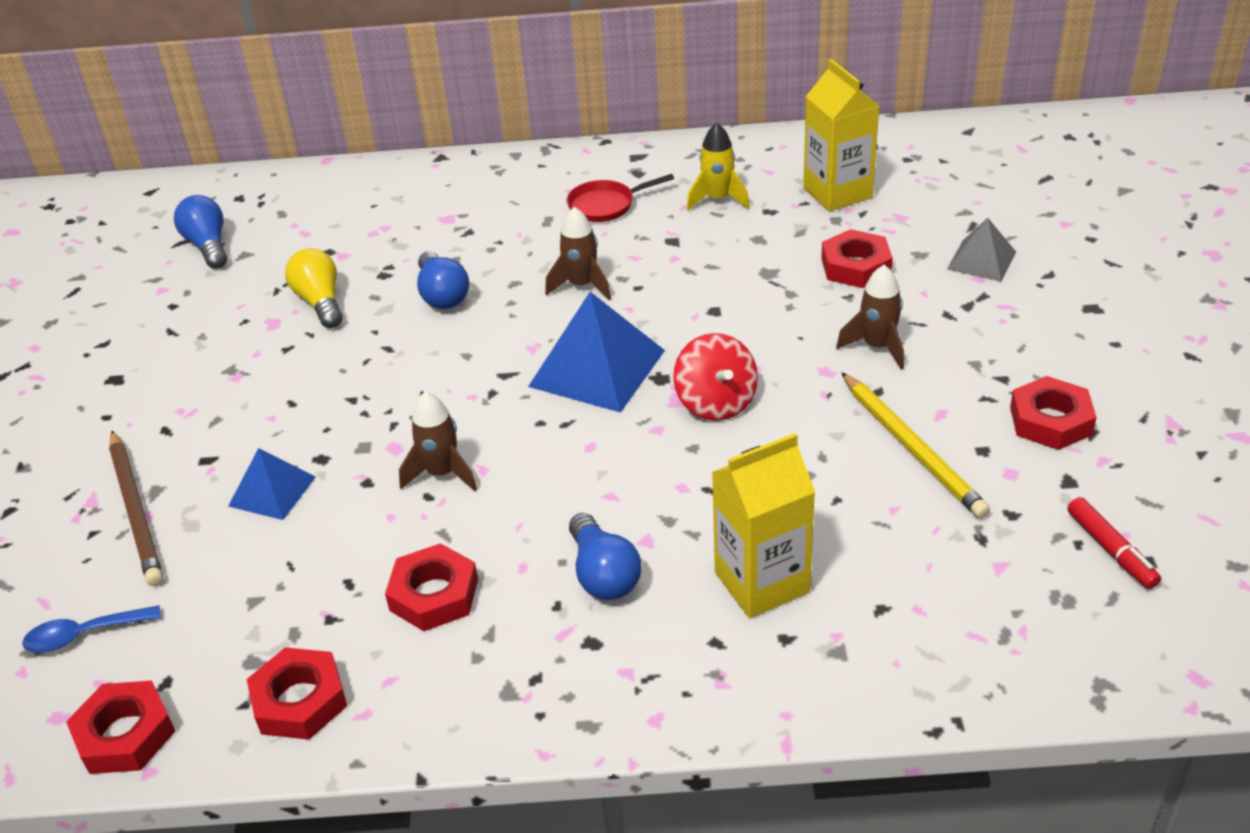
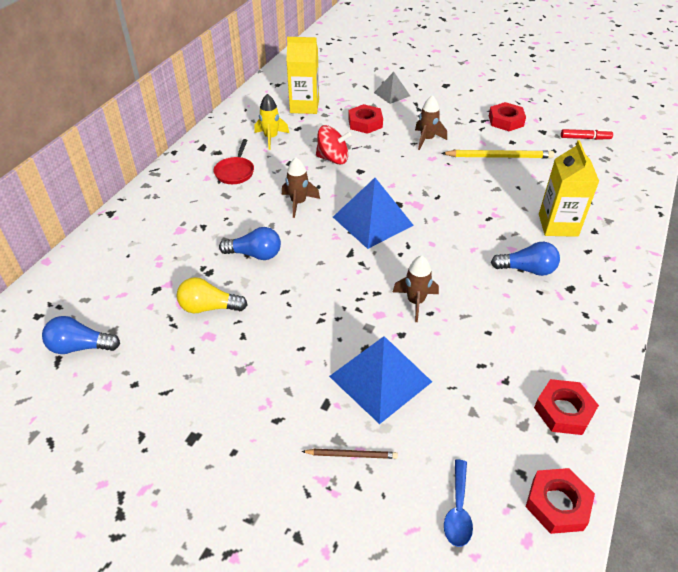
camera: 65 degrees left, 5 degrees up
brown pencil [109,431,163,586] -> brown pencil [301,449,398,459], size x0.55
blue pyramid [228,448,316,520] -> blue pyramid [329,336,432,424], size x1.74
red nut [385,543,478,631] -> none
red spinning top [673,333,758,421] -> red spinning top moved to [316,125,352,164]

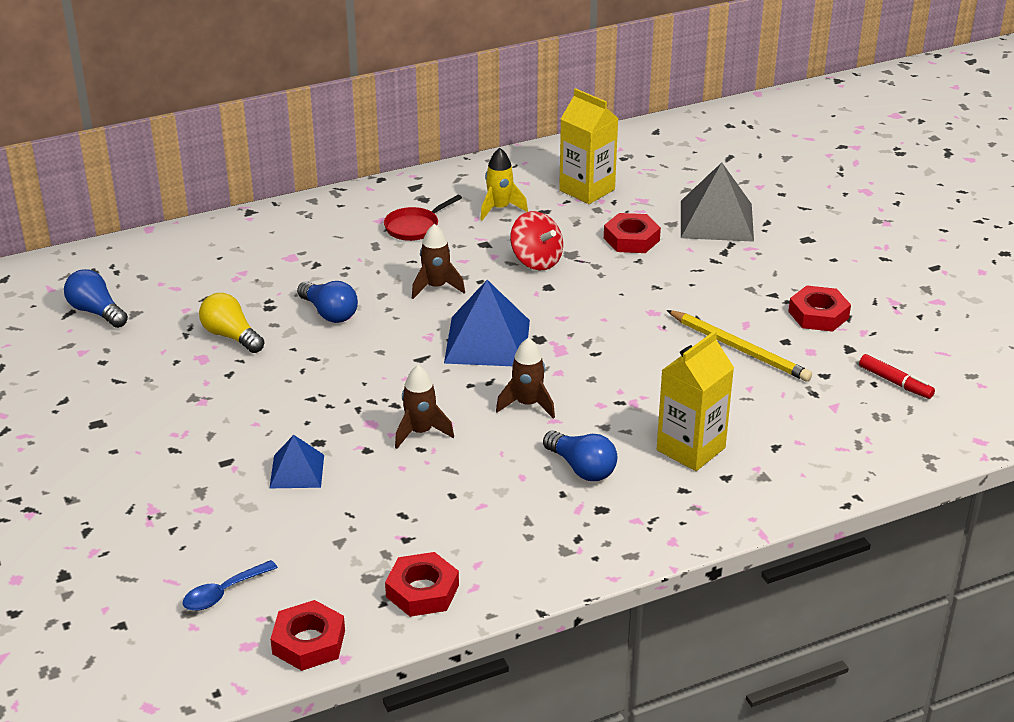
camera: 40 degrees right, 10 degrees down
brown pencil [301,449,398,459] -> none
blue pyramid [329,336,432,424] -> blue pyramid [270,435,324,488], size x0.57
grey pyramid [374,72,410,104] -> grey pyramid [681,163,754,242], size x1.74
brown rocket [415,95,447,150] -> brown rocket moved to [496,338,555,419]

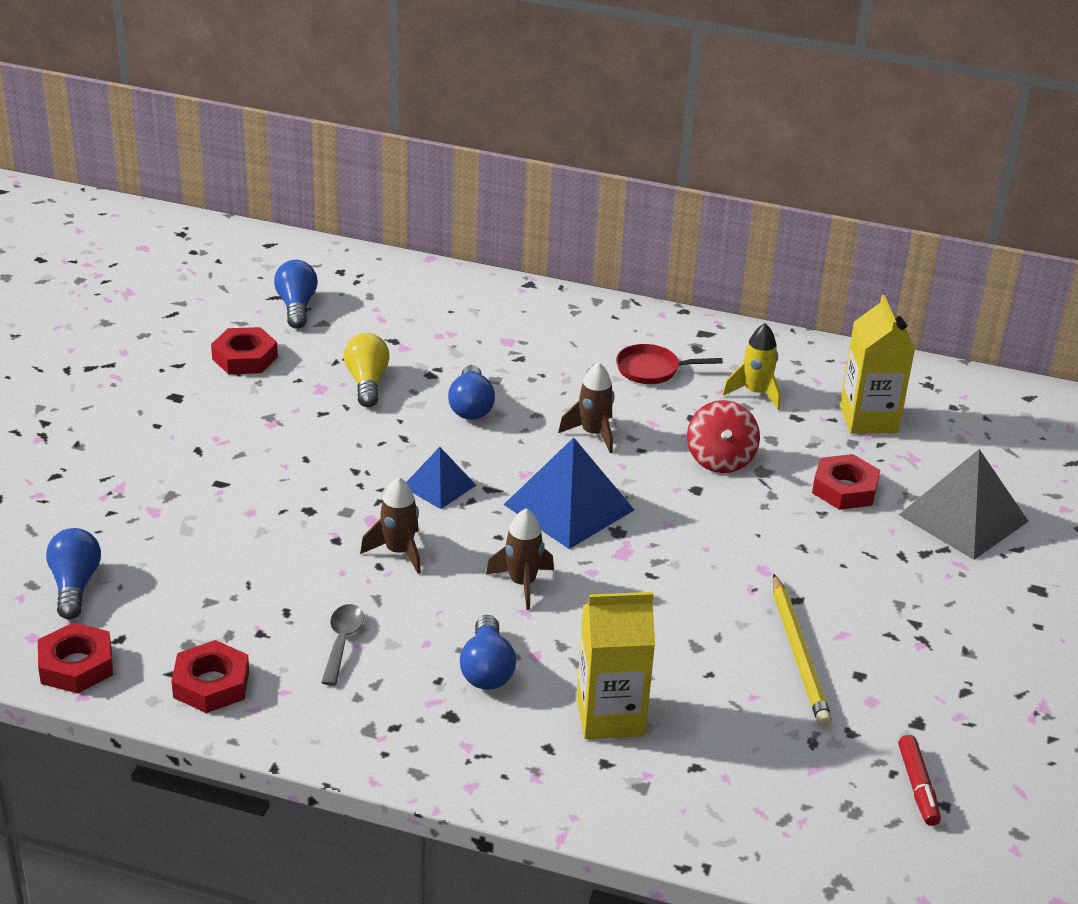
camera: 40 degrees right, 0 degrees up
blue spoon [183,560,278,611] -> blue light bulb [46,528,101,619]
blue pyramid [270,435,324,488] -> blue pyramid moved to [406,447,477,509]
red nut [788,285,851,332] -> red nut moved to [211,327,278,374]
none -> grey spoon [321,604,364,686]

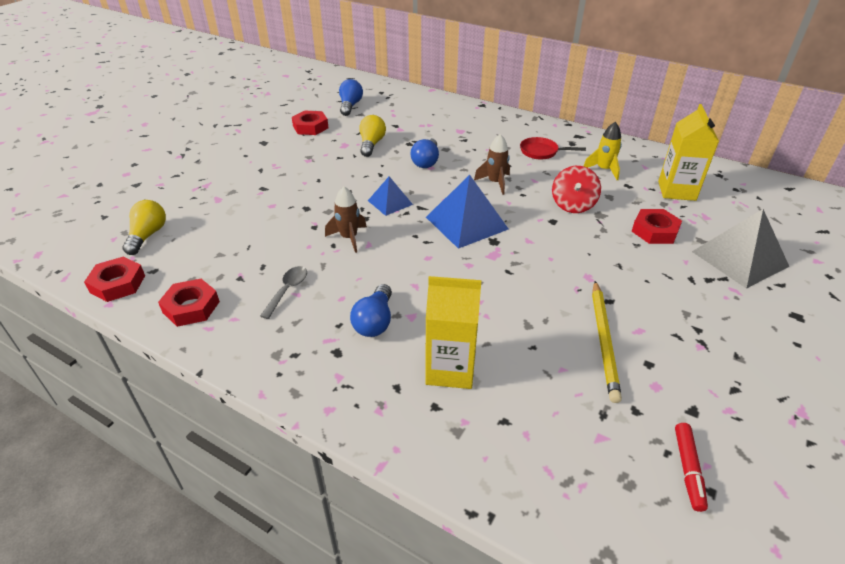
camera: 15 degrees right, 5 degrees up
blue light bulb [46,528,101,619] -> yellow light bulb [122,200,166,255]
brown rocket [486,508,554,610] -> none

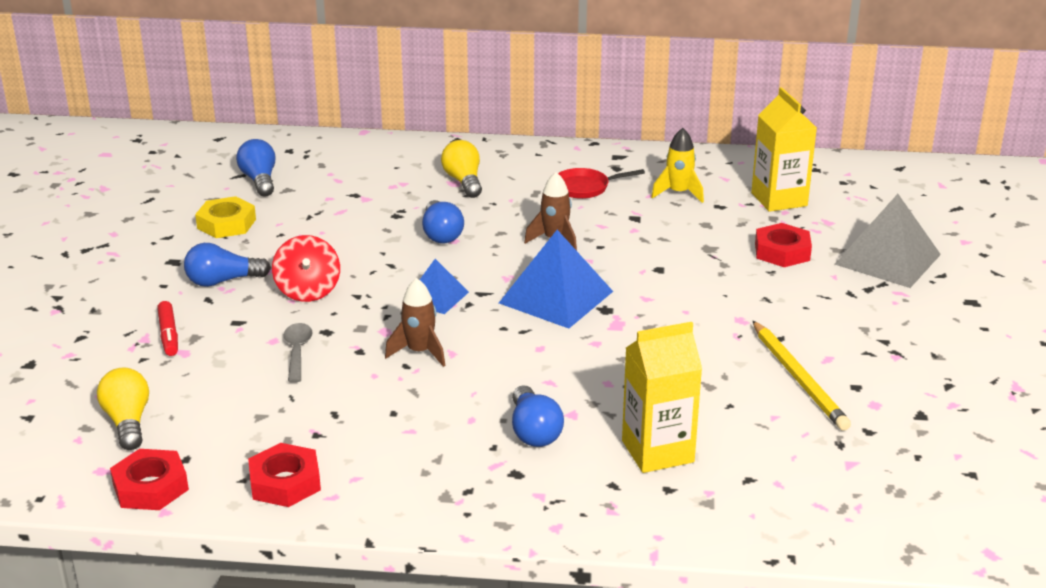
camera: 25 degrees left, 10 degrees down
grey spoon [260,266,307,319] -> grey spoon moved to [284,323,312,383]
red nut [292,111,329,135] -> yellow nut [195,196,256,238]
yellow light bulb [359,115,386,157] -> yellow light bulb moved to [441,140,482,198]
red spinning top [552,166,601,213] -> red spinning top moved to [272,235,340,302]
red marker [675,423,708,512] -> red marker moved to [157,301,178,356]
none -> blue light bulb [184,243,271,287]

